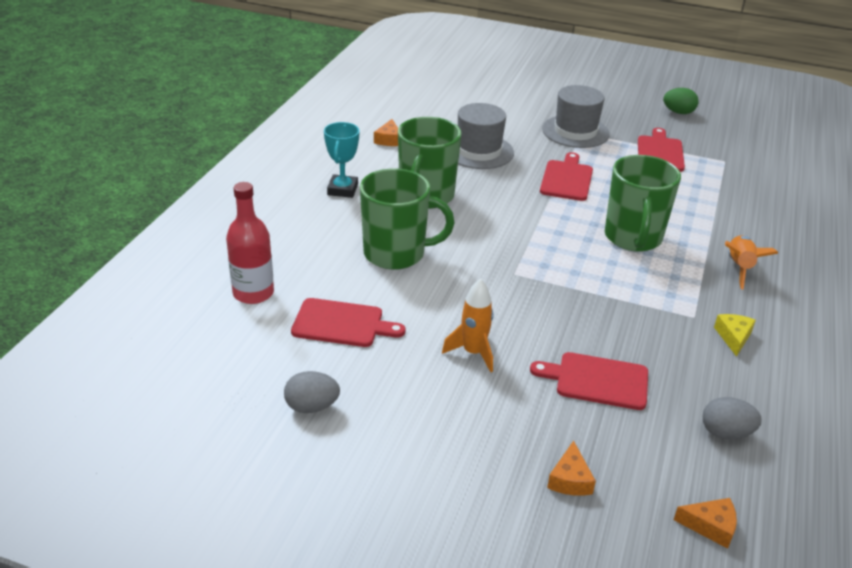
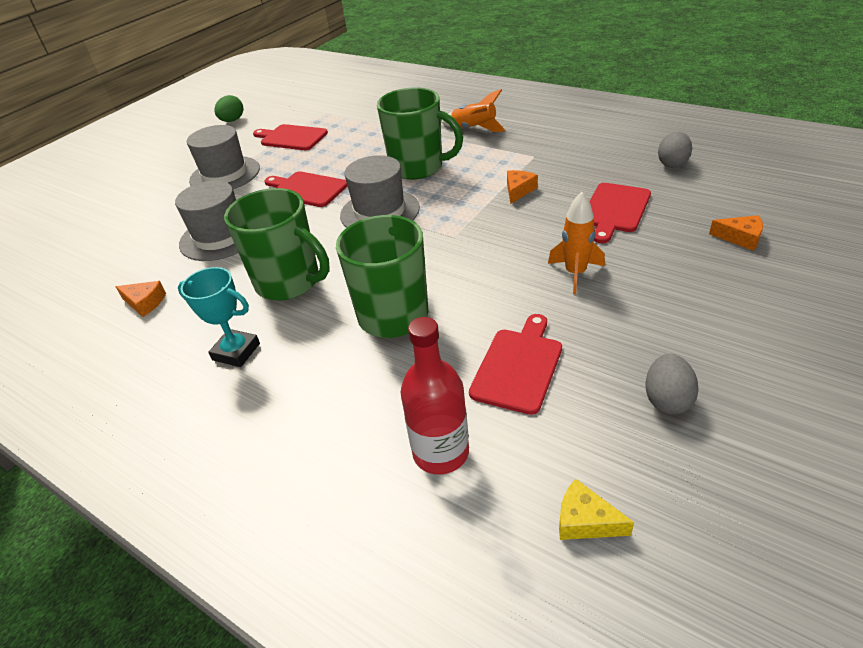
camera: 70 degrees left, 5 degrees up
orange cheese [674,498,737,549] -> orange cheese moved to [507,170,538,204]
yellow cheese [714,314,756,357] -> yellow cheese moved to [559,479,634,540]
none -> grey hat [340,155,420,228]

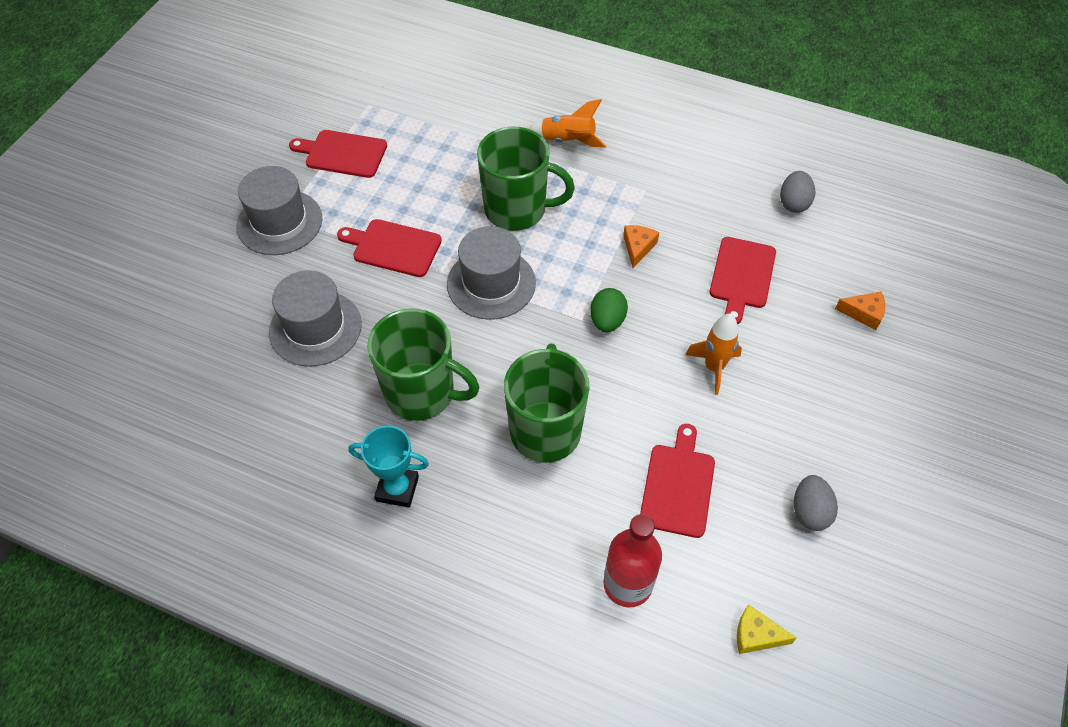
camera: 15 degrees left, 15 degrees up
orange cheese [116,281,166,317] -> none
green egg [214,95,243,122] -> green egg moved to [590,288,628,332]

